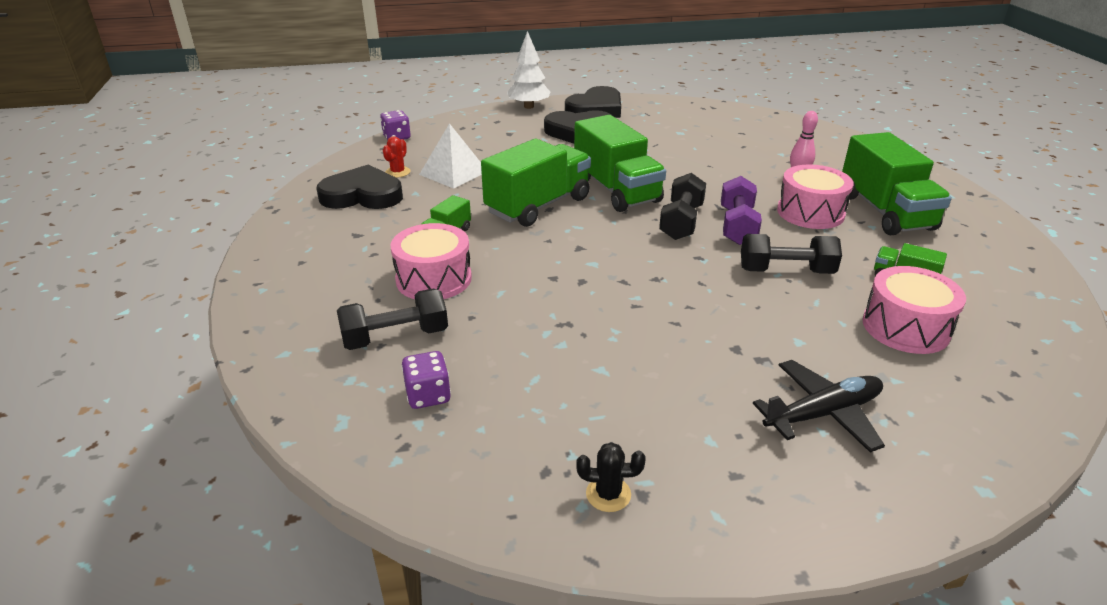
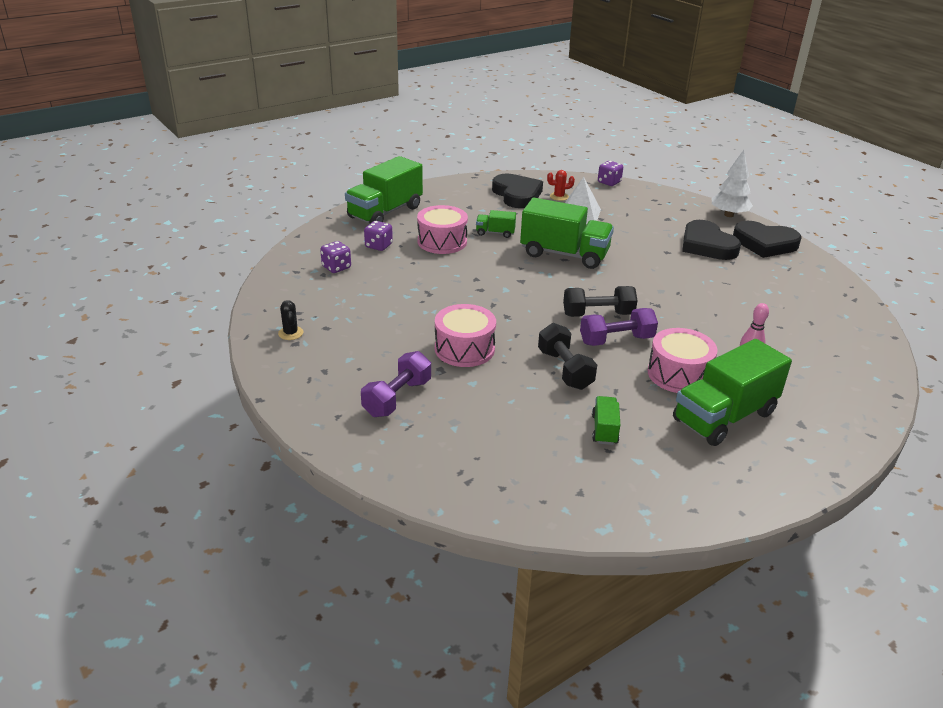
camera: 65 degrees right, 0 degrees up
black dumbbell [337,288,448,350] -> purple dice [364,221,393,251]
green truck [574,115,666,212] -> green truck moved to [345,156,423,223]
black plane [753,360,885,453] -> purple dumbbell [361,351,431,417]
pink drum [862,266,966,354] -> pink drum moved to [435,304,496,367]

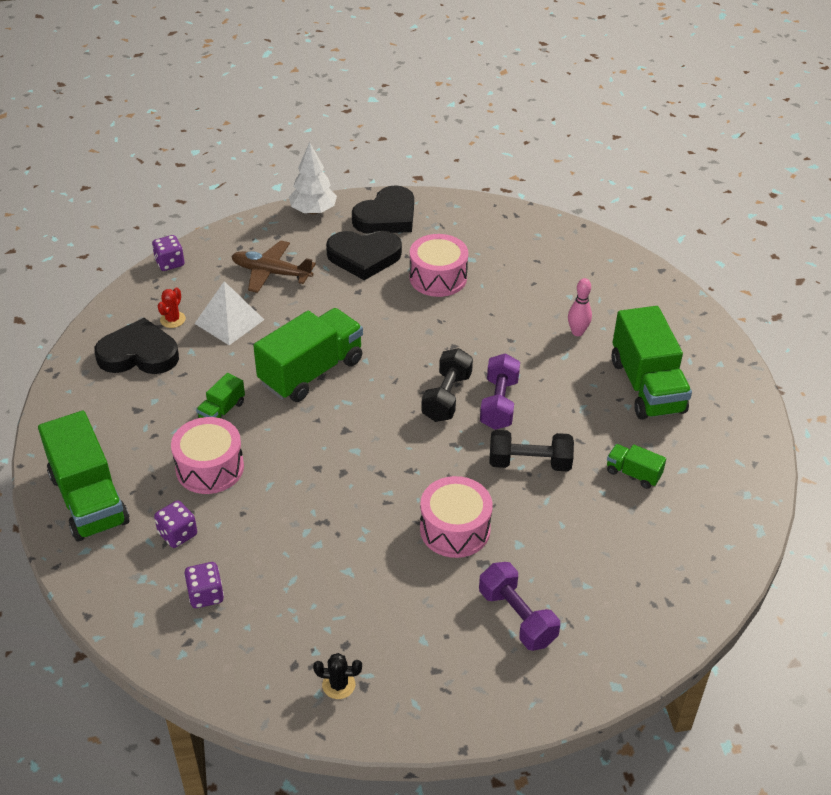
camera: 65 degrees left, 10 degrees up
pink drum [648,328,718,393] -> pink drum moved to [409,234,468,297]
none -> brown plane [231,240,316,293]

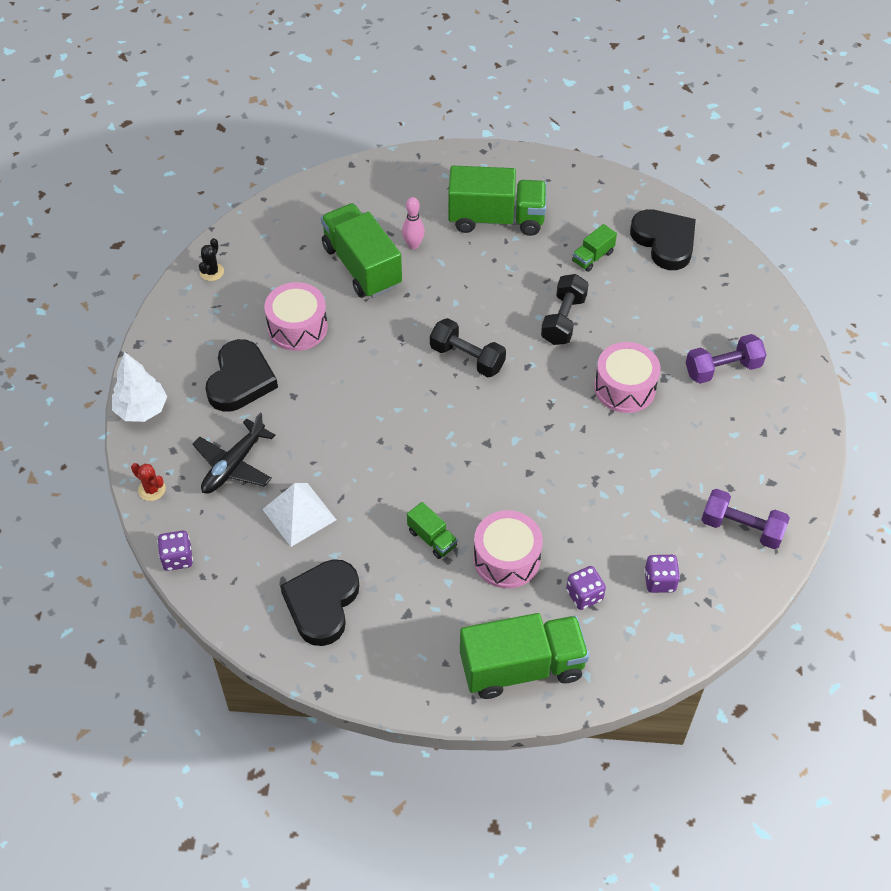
camera: 75 degrees left, 10 degrees up
red cactus [158,287,186,328] -> red cactus moved to [131,463,166,501]
brown plane [231,240,316,293] -> black plane [192,413,275,494]
green truck [253,308,363,402] -> green truck moved to [321,203,402,298]
black cactus [313,653,362,699] -> black cactus moved to [199,238,224,281]
black heart [352,185,414,234] -> black heart moved to [630,209,696,270]
purple dumbbell [480,353,520,430] -> purple dumbbell moved to [701,489,790,549]

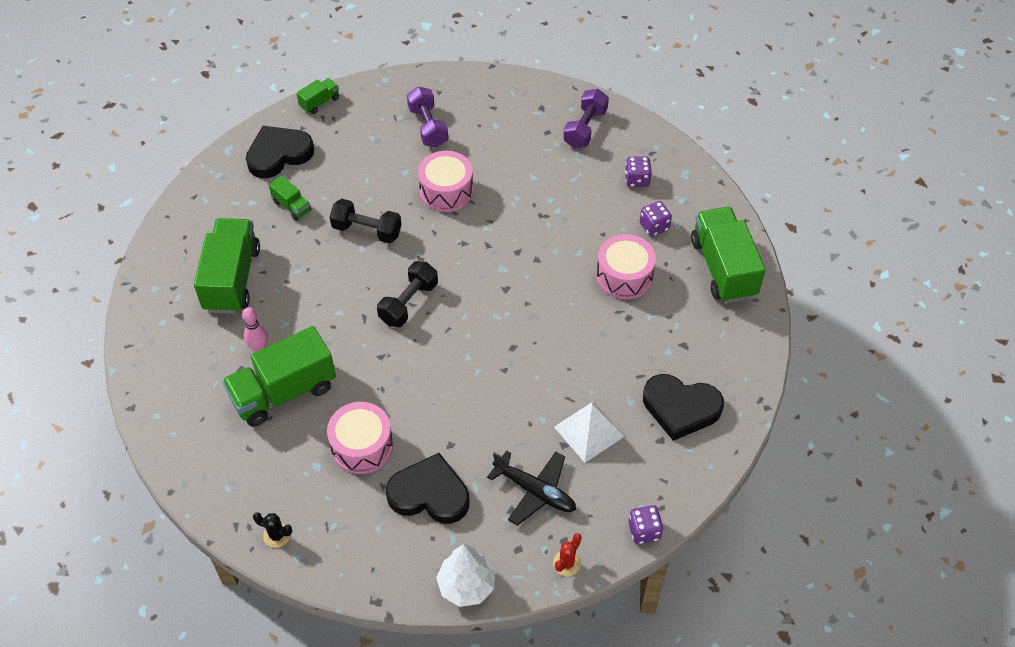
camera: 90 degrees left, 0 degrees up
green truck [407,502,458,559] -> green truck moved to [296,78,339,114]

